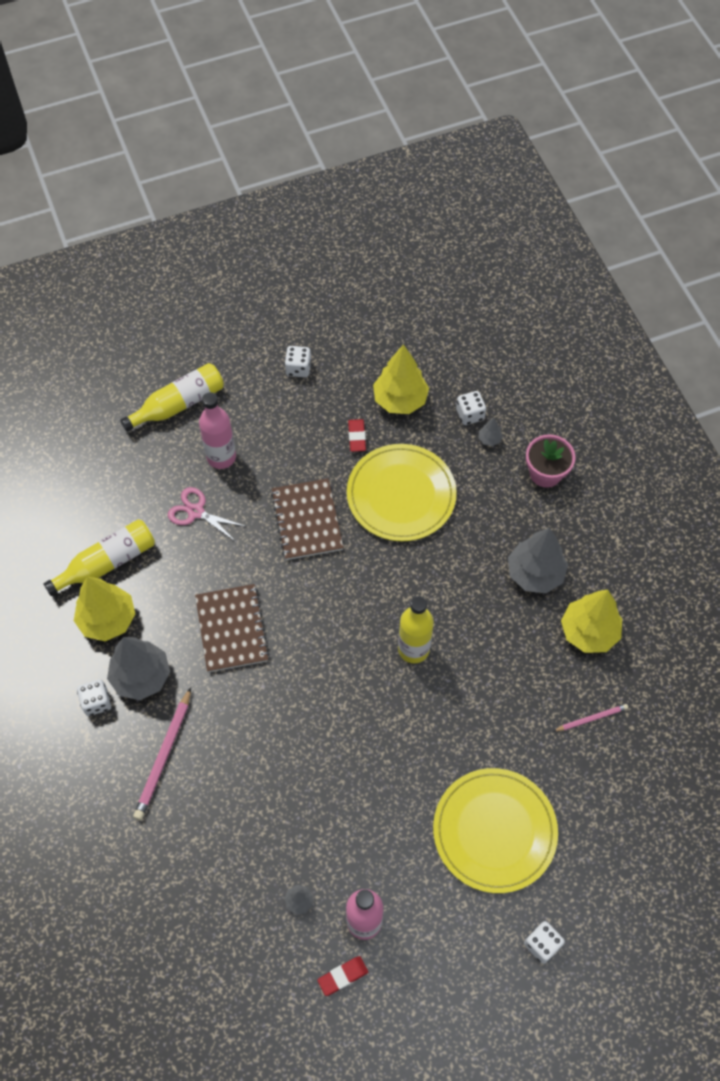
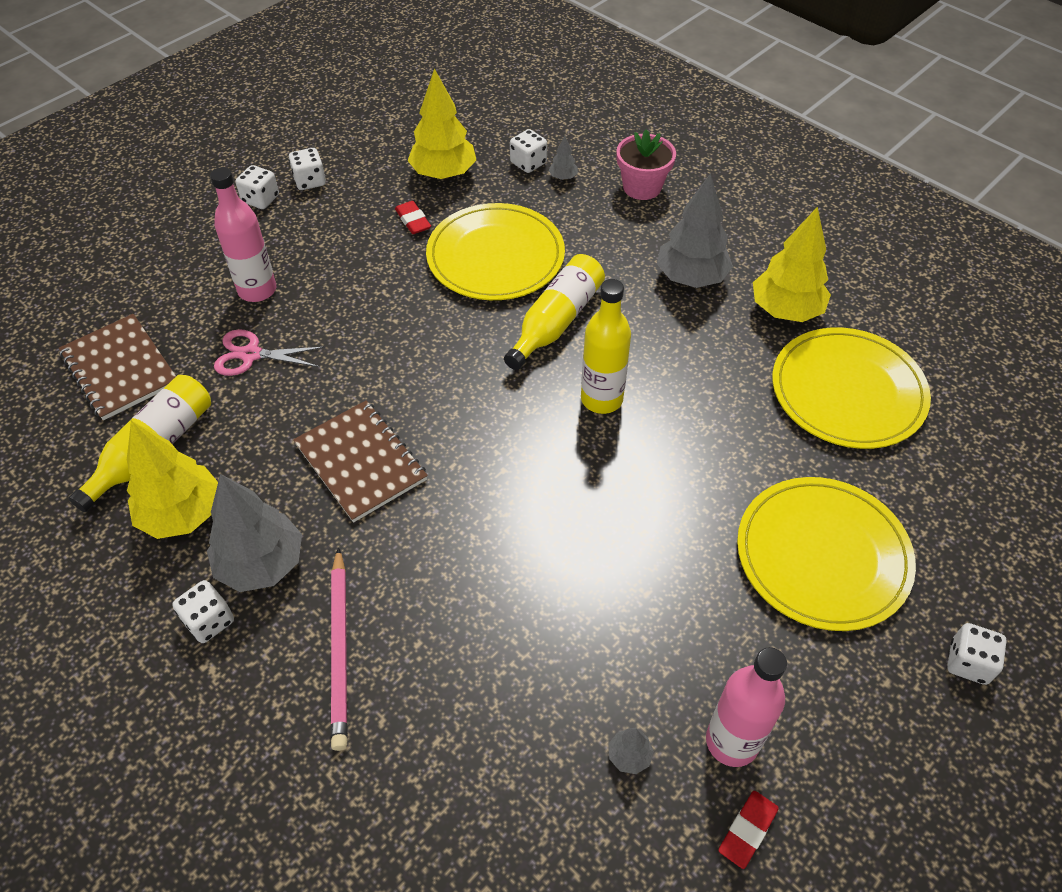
camera: 25 degrees left, 10 degrees down
yellow bottle [120,363,224,432] -> yellow bottle moved to [504,254,605,370]
brown notebook [271,478,343,560] -> brown notebook moved to [59,314,176,420]
pink pencil [554,704,628,731] -> yellow plate [772,327,931,449]
none -> white dice [236,165,279,209]

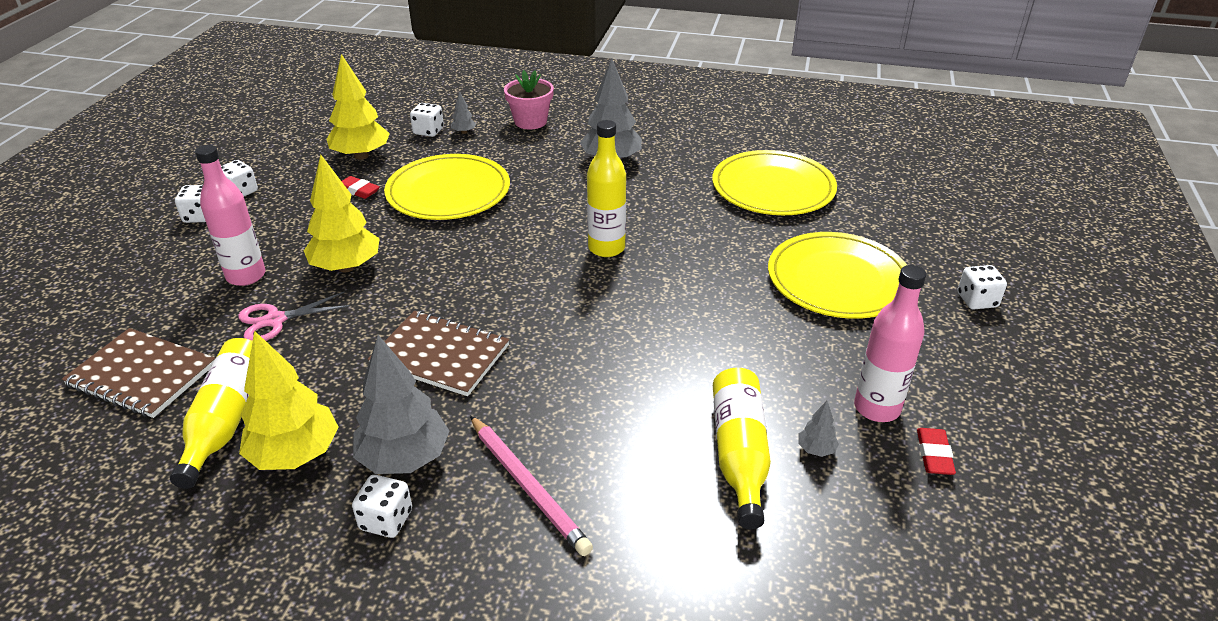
camera: 30 degrees left, 15 degrees down
yellow bottle [504,254,605,370] -> yellow bottle moved to [713,368,771,529]
yellow tree [753,206,831,322] -> yellow tree moved to [304,154,380,272]

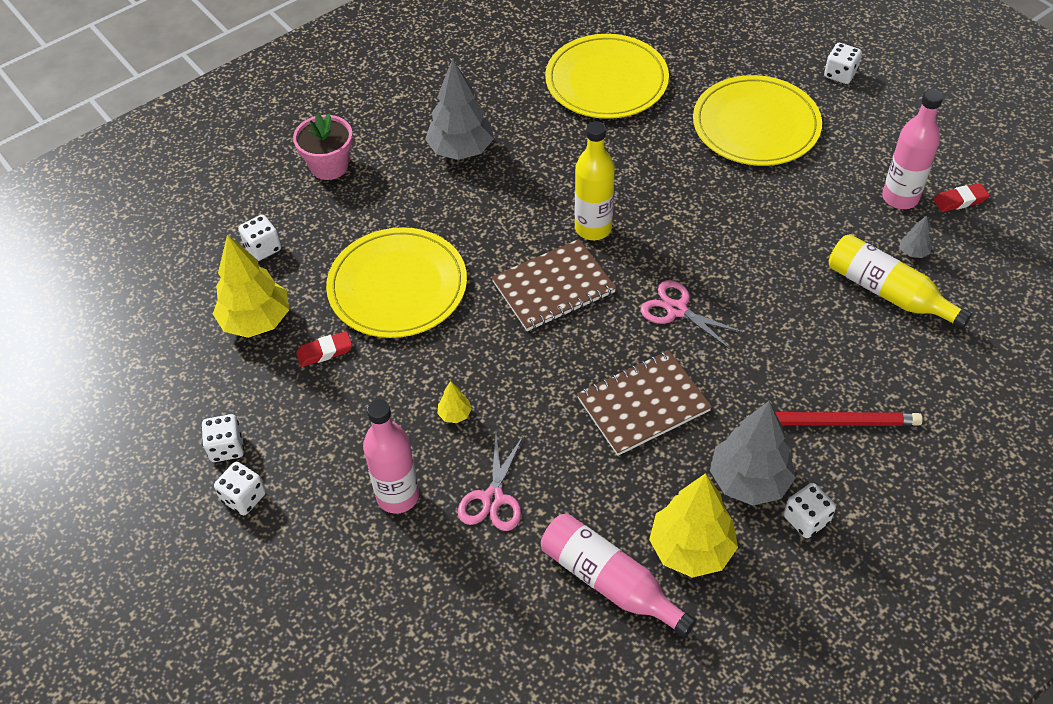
camera: 50 degrees left, 15 degrees up
brown notebook [62,328,215,418] -> brown notebook moved to [492,239,616,331]
yellow bottle [170,338,253,489] -> pink bottle [541,513,696,638]
yellow tree [304,154,380,272] -> yellow tree [437,381,472,423], size x0.43
grey tree [451,92,476,134] -> none
pink pencil [470,415,593,556] -> red pencil [739,412,923,426]
red eraser [917,428,956,475] -> red eraser turned 60 degrees counterclockwise [933,183,990,212]
none -> pink scissors [641,280,744,349]

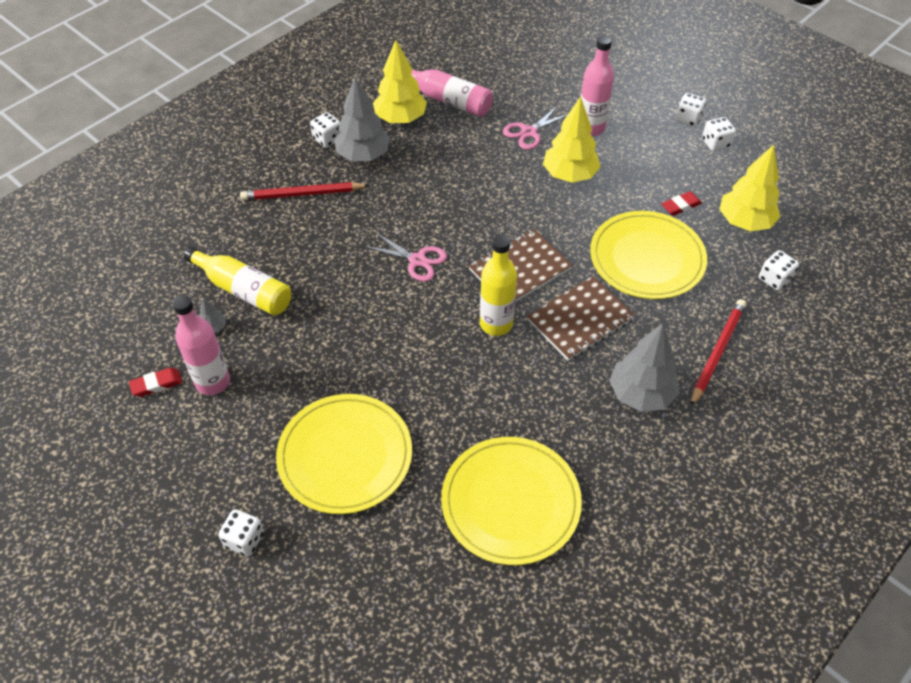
camera: 170 degrees right, 0 degrees up
pink flower pot [293,113,353,180] -> none
yellow tree [437,381,472,423] -> yellow tree [543,97,601,183], size x2.32
pink scissors [458,435,523,531] -> pink scissors turned 135 degrees counterclockwise [503,105,568,150]
brown notebook [577,350,712,456] -> brown notebook moved to [527,276,636,361]
none -> red pencil [691,299,746,407]

